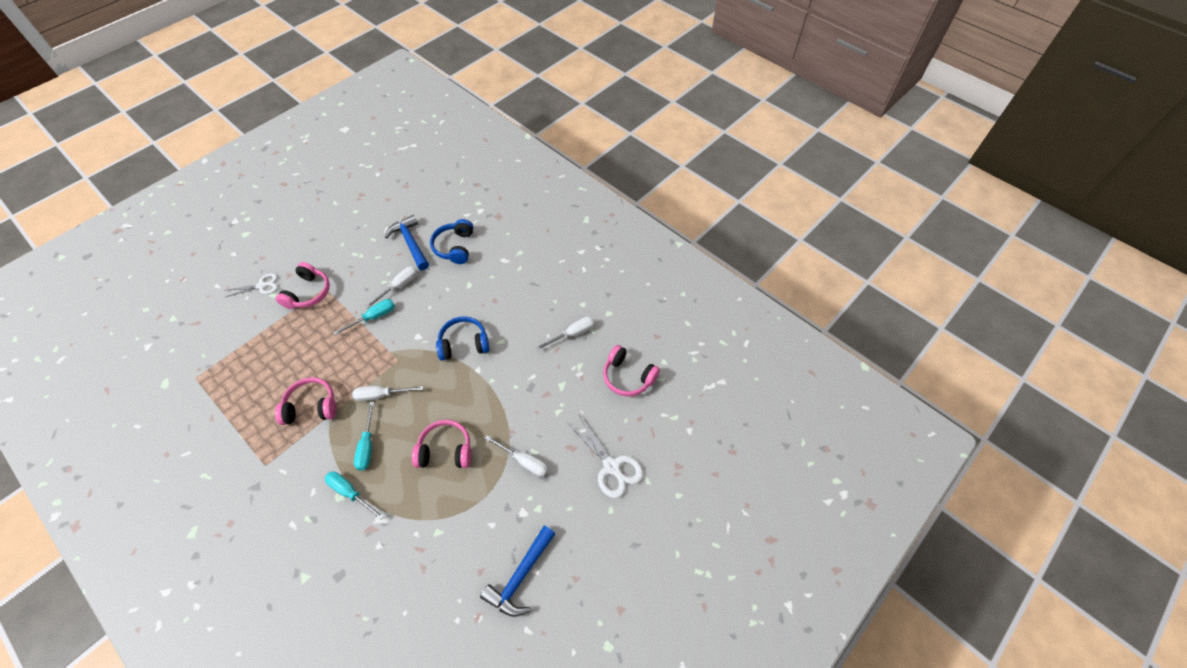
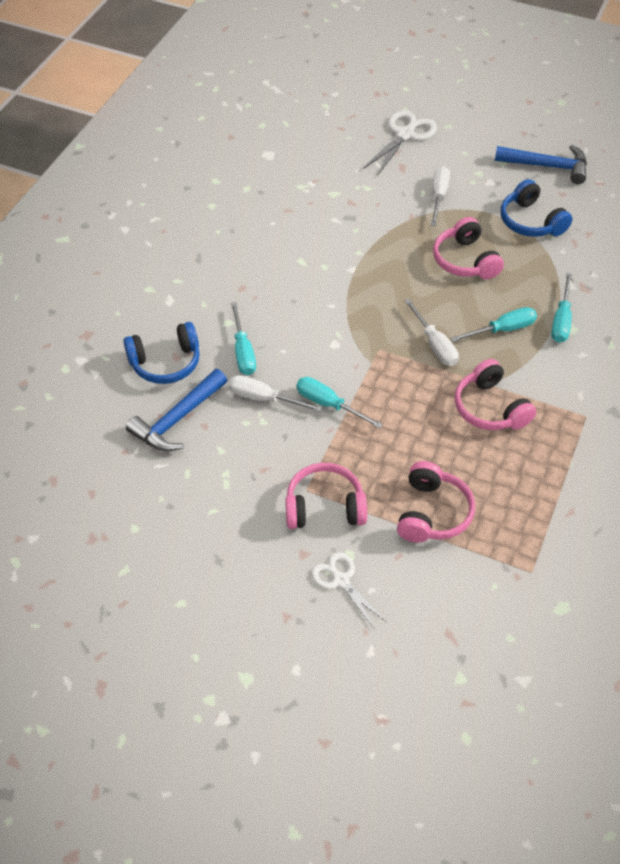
camera: 110 degrees left, 5 degrees down
blue headphones [436,316,489,361] -> blue headphones moved to [501,179,572,237]
white screwdriver [535,316,595,350] -> none
pink headphones [603,345,660,397] -> pink headphones moved to [397,461,475,542]
none -> turquoise screwdriver [231,302,256,375]

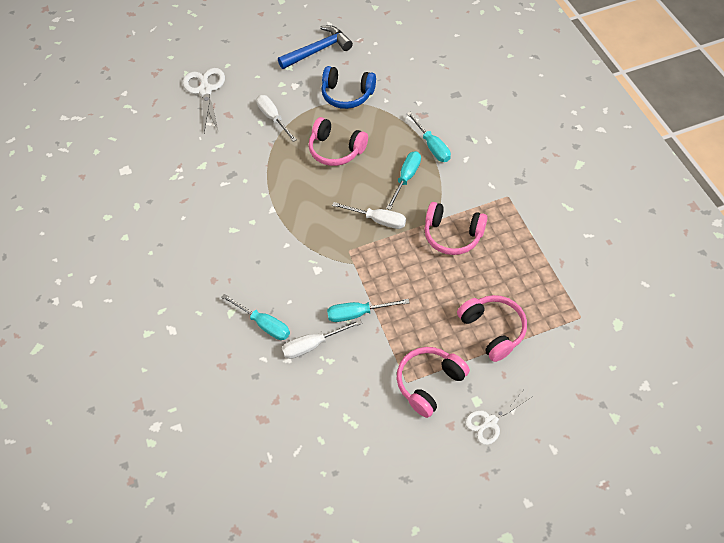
camera: 40 degrees left, 5 degrees up
blue headphones [123,322,200,384] -> none
blue hammer [126,369,227,452] -> none
white scissors [311,552,385,628] -> white scissors turned 45 degrees counterclockwise [465,388,532,445]

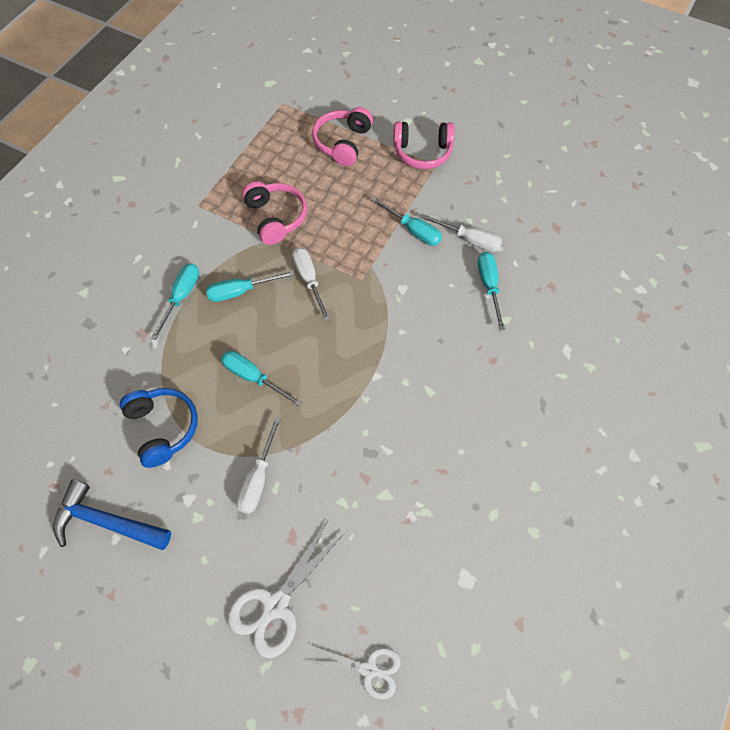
camera: 135 degrees left, 5 degrees up
pink headphones [309,117,368,166] -> turquoise screwdriver [221,351,302,407]
white scissors [465,388,532,445] -> white scissors moved to [306,646,401,699]

